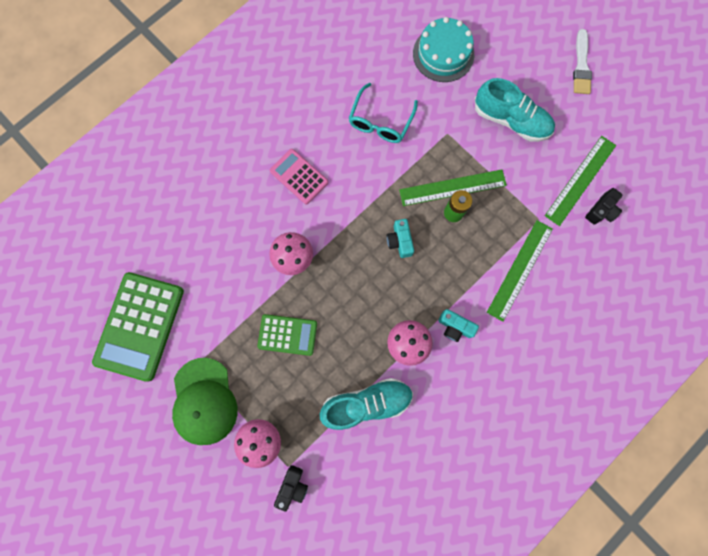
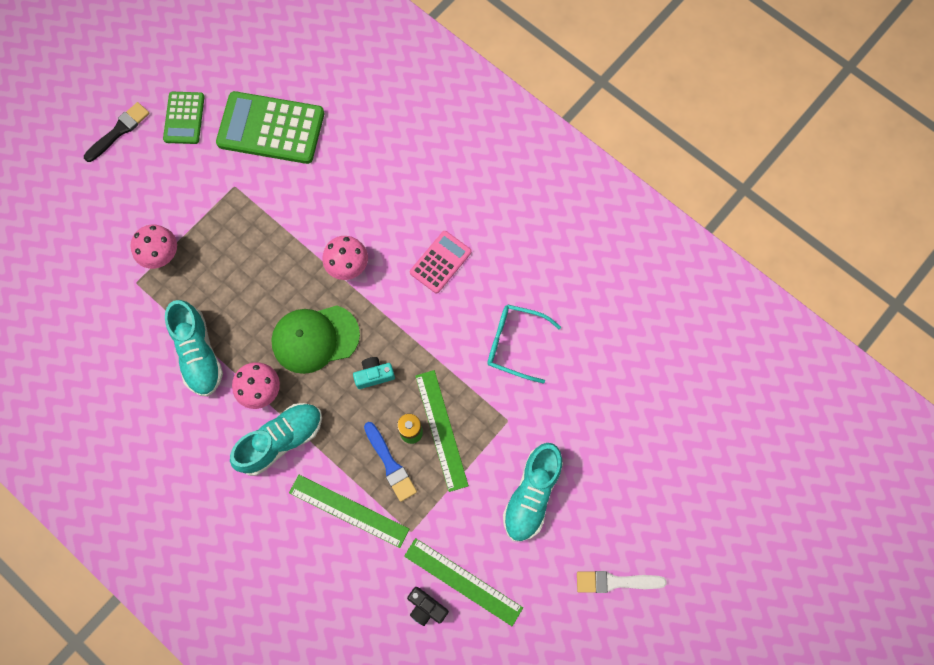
camera: 85 degrees right, 5 degrees down
green cap [172,358,238,445] -> green cap moved to [271,305,360,374]
green calculator [257,314,317,356] -> green calculator moved to [163,92,204,144]
black camera [274,465,308,512] -> none
turquoise cake [413,17,474,82] -> none
turquoise camera [438,309,479,342] -> turquoise shoe [230,403,322,476]
none -> black brush [84,102,150,162]
none -> blue brush [364,422,417,502]

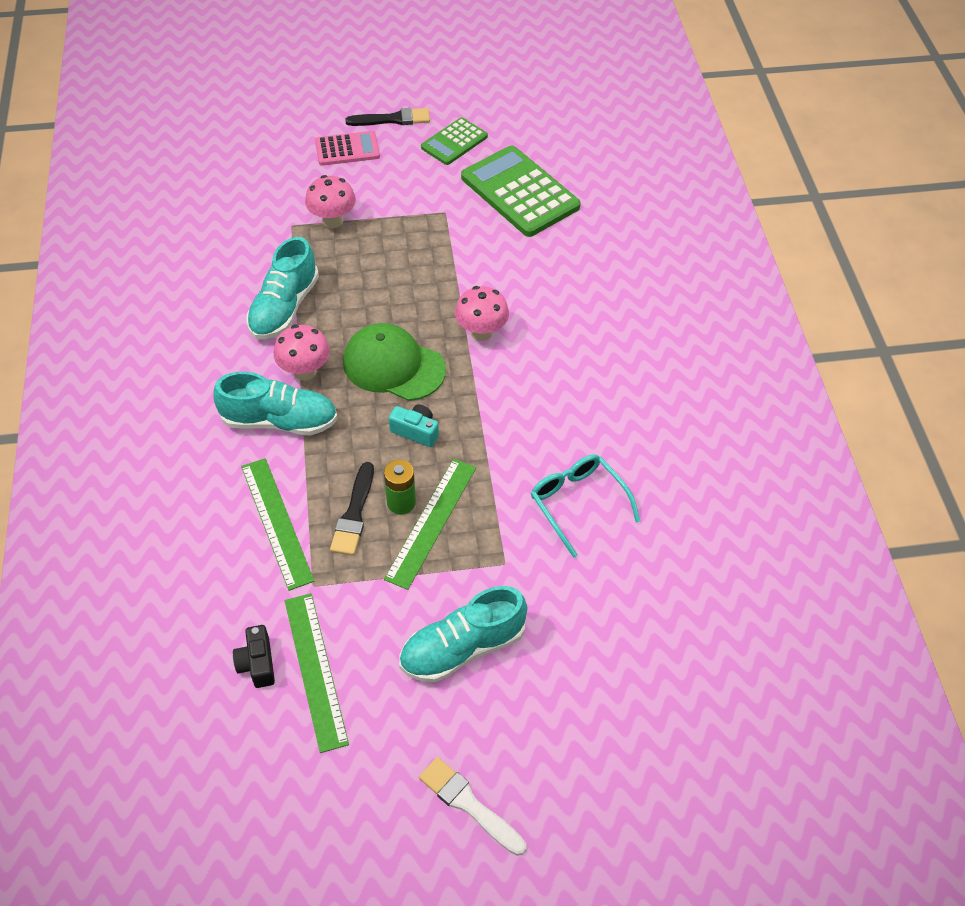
camera: 40 degrees right, 20 degrees down
blue brush [364,422,417,502] -> black brush [330,462,374,556]
pink calculator [410,231,472,293] -> pink calculator moved to [315,131,380,166]

